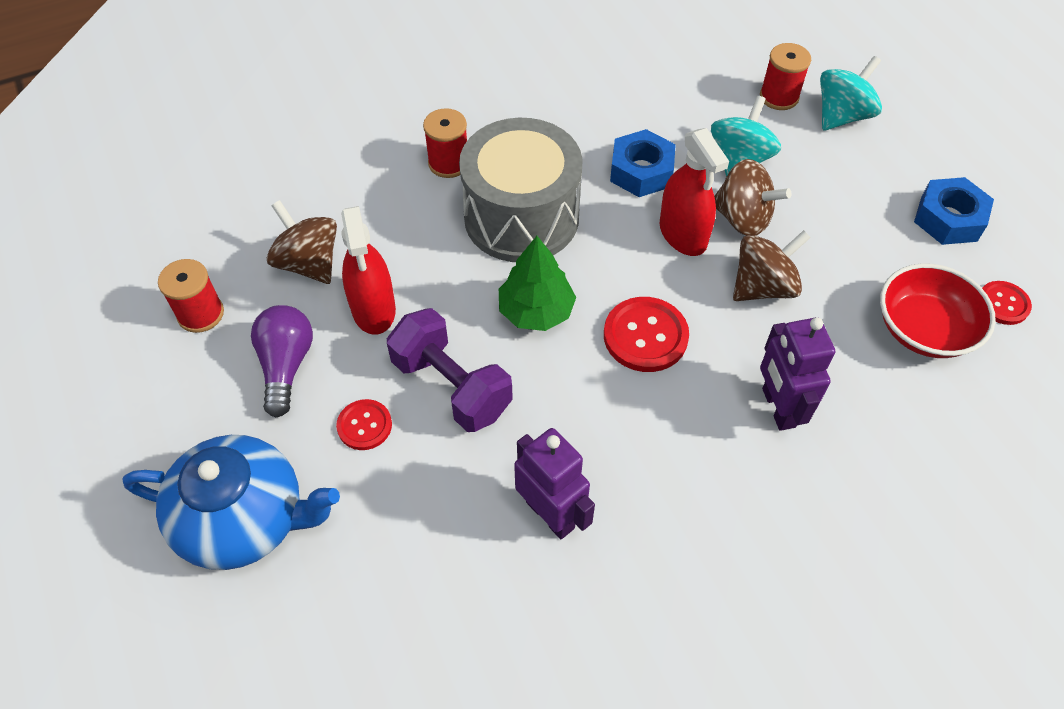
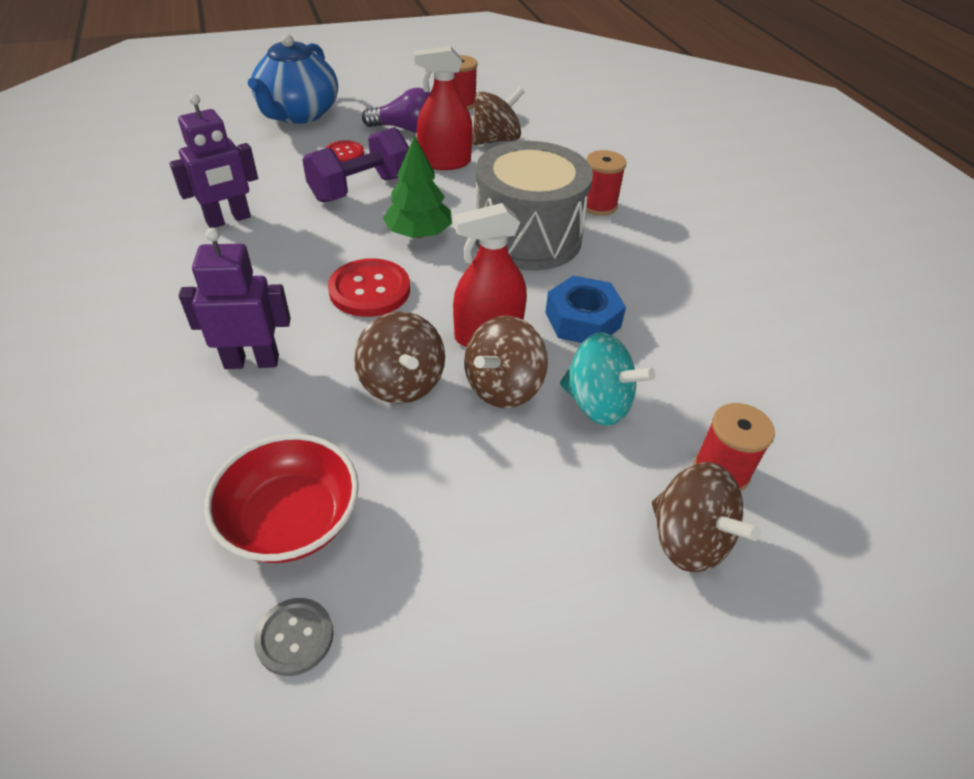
camera: 95 degrees right, 10 degrees down
turquoise spinning top [820,56,882,131] -> brown spinning top [652,462,761,572]
blue nut [914,177,994,245] -> none
red button [982,281,1032,325] -> grey button [254,598,333,676]

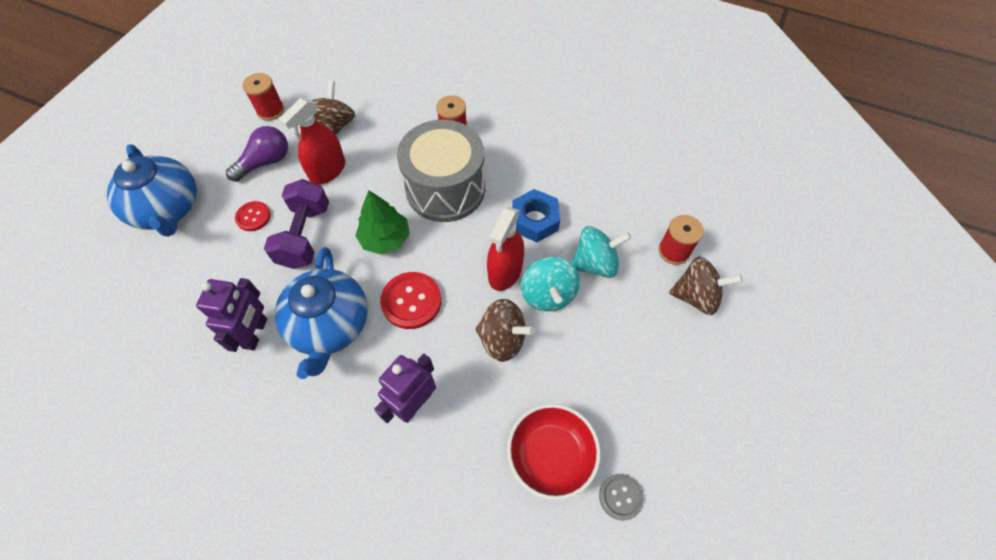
camera: 45 degrees left, 15 degrees up
brown spinning top [464,316,548,408] -> turquoise spinning top [521,257,580,311]
none -> blue teapot [275,247,368,379]

